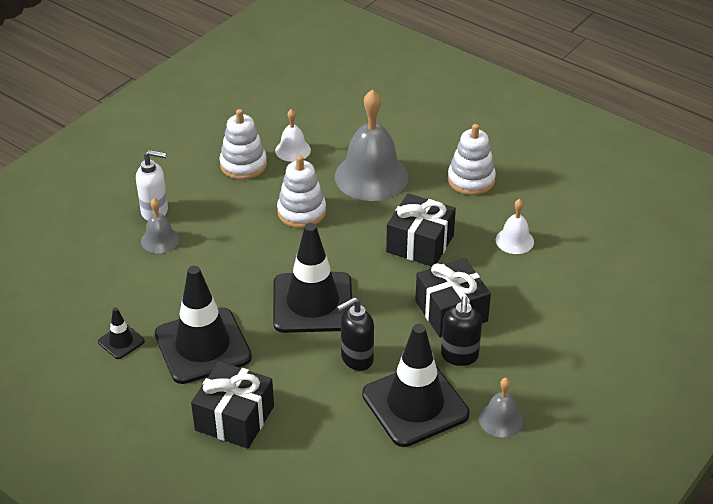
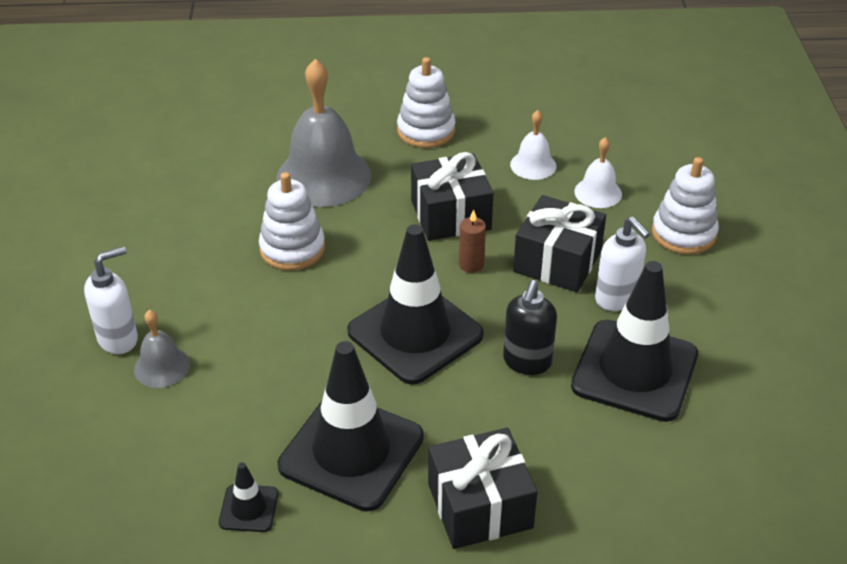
camera: 40 degrees left, 0 degrees up
white stacking toy [220,109,267,180] -> white stacking toy moved to [652,157,719,254]
white bell [275,109,311,162] -> white bell moved to [574,137,622,208]
black soap dispenser [441,296,482,366] -> white soap dispenser [595,217,650,311]
grey bell [479,378,523,437] -> none
none -> brown candle [459,209,486,273]

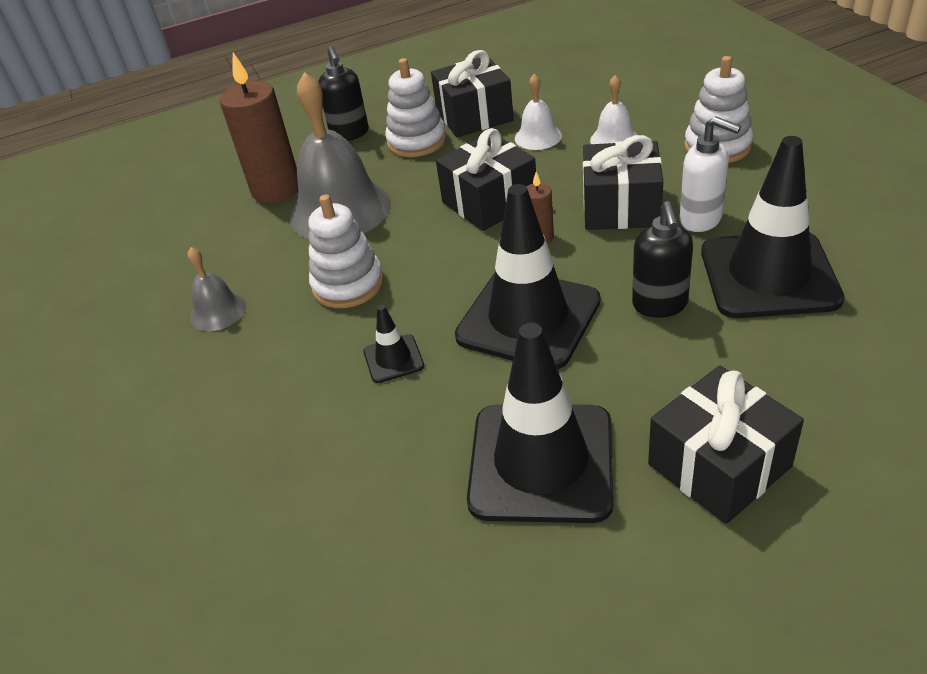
camera: 15 degrees left, 0 degrees up
white soap dispenser [84,246,138,354] -> none
grey bell [134,310,190,388] -> grey bell moved to [187,247,246,331]
black traffic cone [219,462,279,532] -> black traffic cone moved to [363,305,424,383]
none -> brown candle [220,53,298,203]
none -> black soap dispenser [318,46,369,141]
none -> black gift [431,50,514,137]

